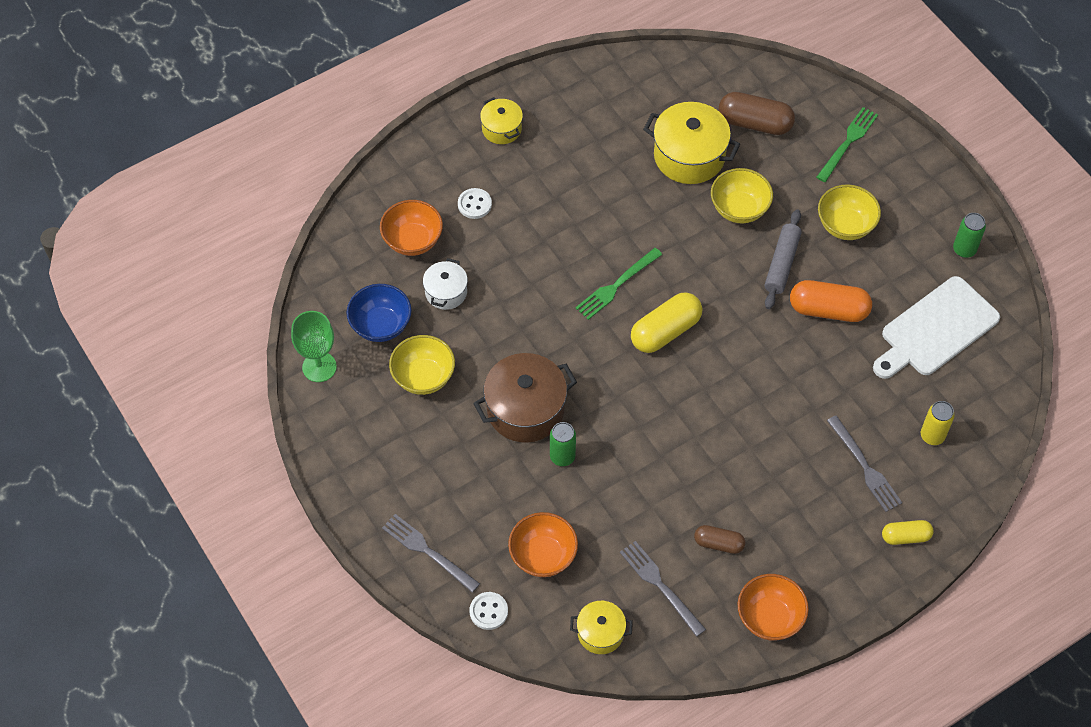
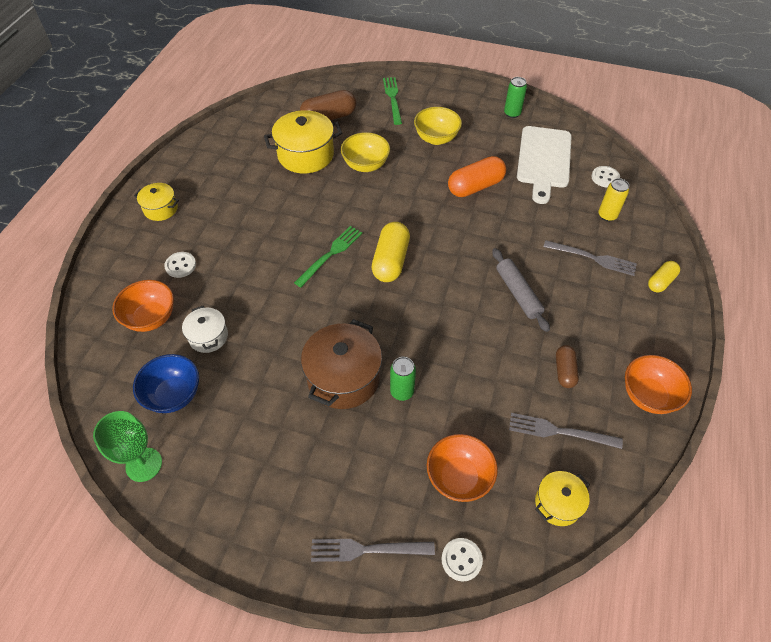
camera: 40 degrees left, 5 degrees down
yellow bowl [389,335,455,395] -> none
green fork [576,248,662,320] -> green fork turned 150 degrees counterclockwise [294,226,362,287]
brown capsule [694,525,745,554] -> brown capsule turned 60 degrees counterclockwise [556,345,579,388]
grey rolling pin [765,209,802,309] -> grey rolling pin moved to [492,248,550,332]
none -> white button [591,166,620,187]

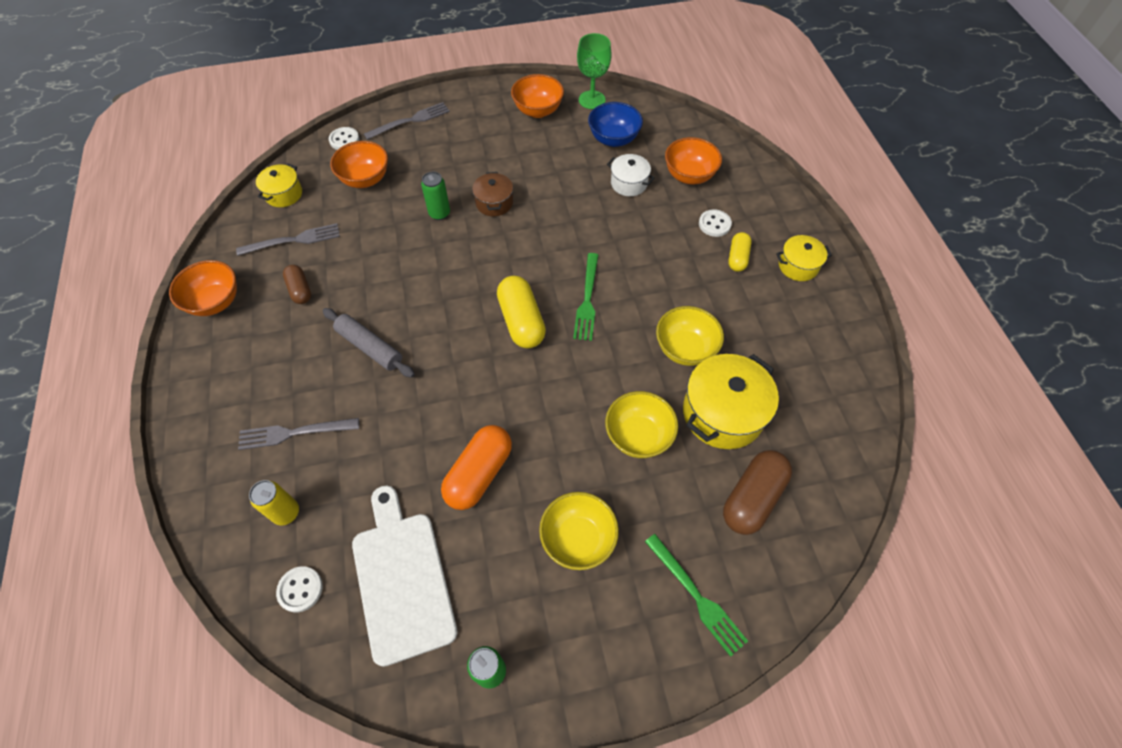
camera: 150 degrees right, 5 degrees up
brown pot [301,319,382,409] -> brown pot [472,172,513,216], size x0.56
yellow capsule [648,261,680,292] -> yellow capsule moved to [728,232,752,272]
none -> orange bowl [511,74,564,118]
none -> yellow bowl [656,306,724,366]

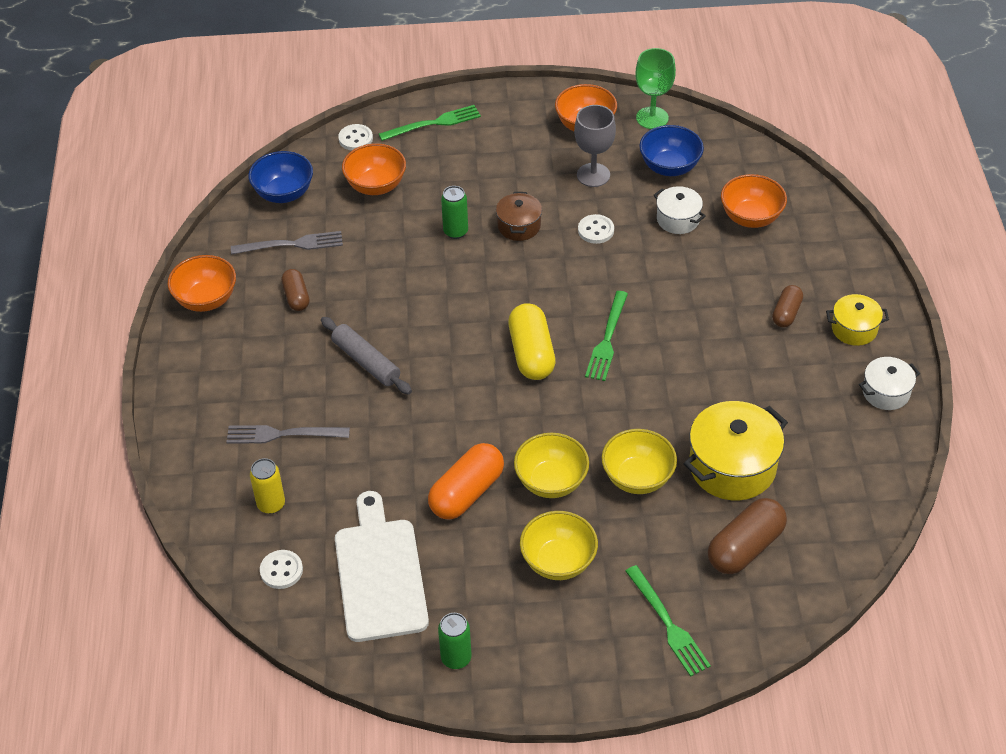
camera: 10 degrees right, 10 degrees down
yellow pot [256,163,302,207] -> blue bowl [248,151,313,203]
grey fork [364,102,450,140] -> green fork [379,105,481,141]
yellow bowl [656,306,724,366] -> yellow bowl moved to [514,433,589,498]
white button [699,210,732,237] -> white button moved to [578,214,614,244]
yellow capsule [728,232,752,272] -> brown capsule [772,285,803,327]
none -> grey goblet [574,105,616,187]
none -> white pot [859,357,920,410]

